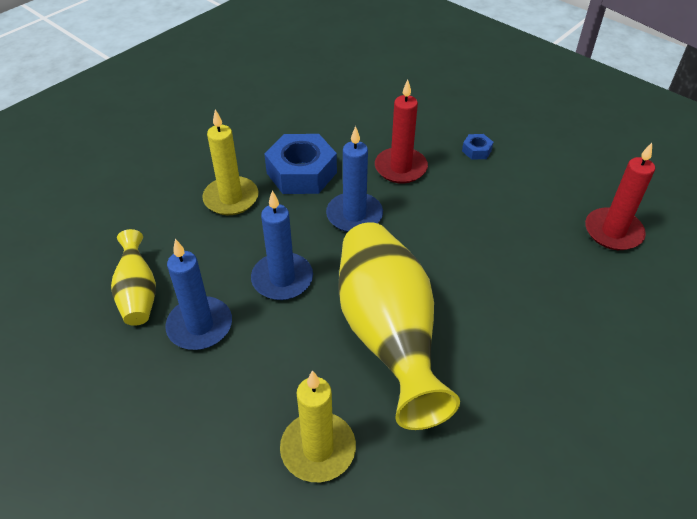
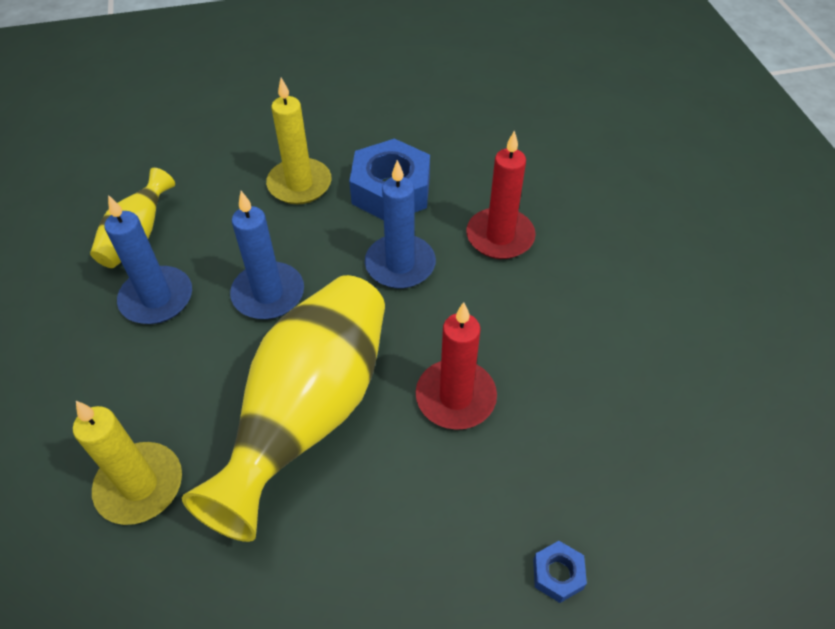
camera: 35 degrees right, 5 degrees up
blue nut [462,134,493,160] -> blue nut moved to [533,541,587,603]
red candle [585,143,655,250] -> red candle moved to [416,302,497,430]

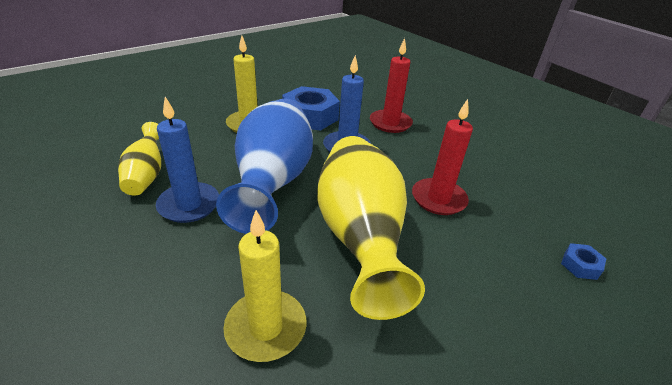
camera: 30 degrees left, 15 degrees down
blue candle [230,191,304,319] -> blue vase [216,99,313,234]

